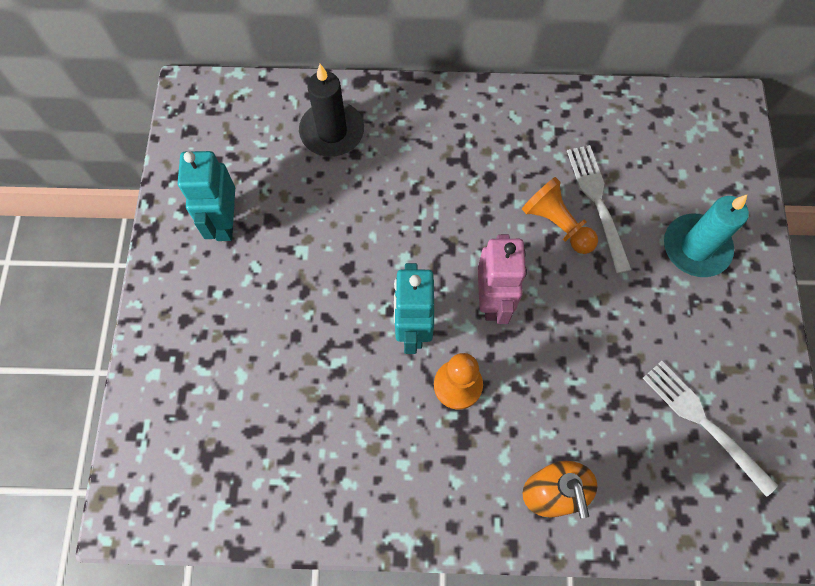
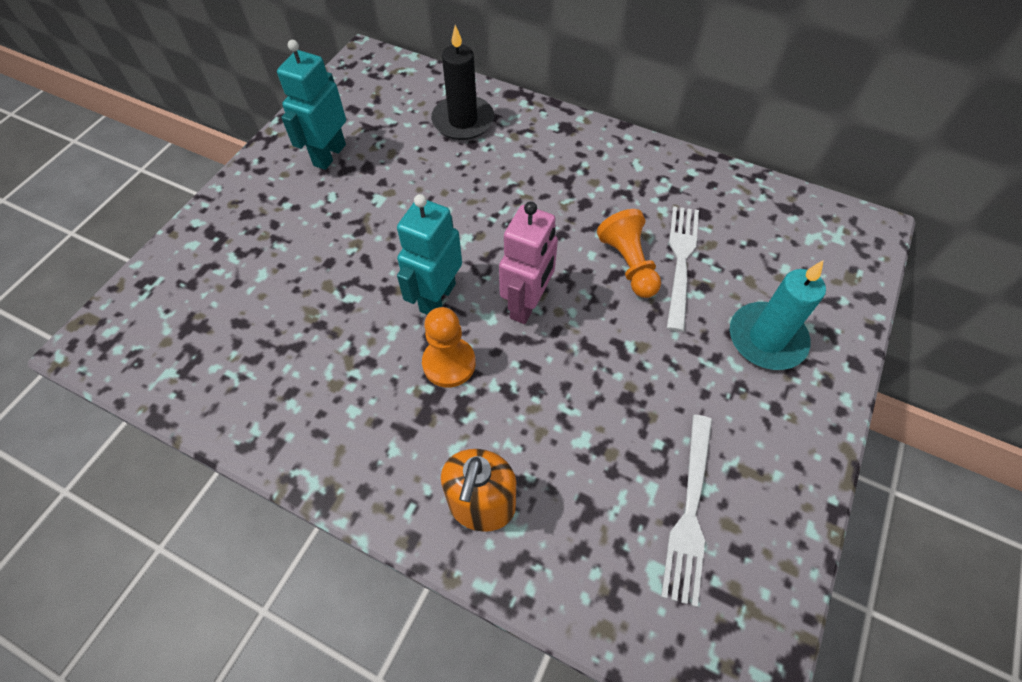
camera: 25 degrees right, 10 degrees down
white fork [643,361,778,497] -> white fork turned 150 degrees counterclockwise [661,415,712,607]

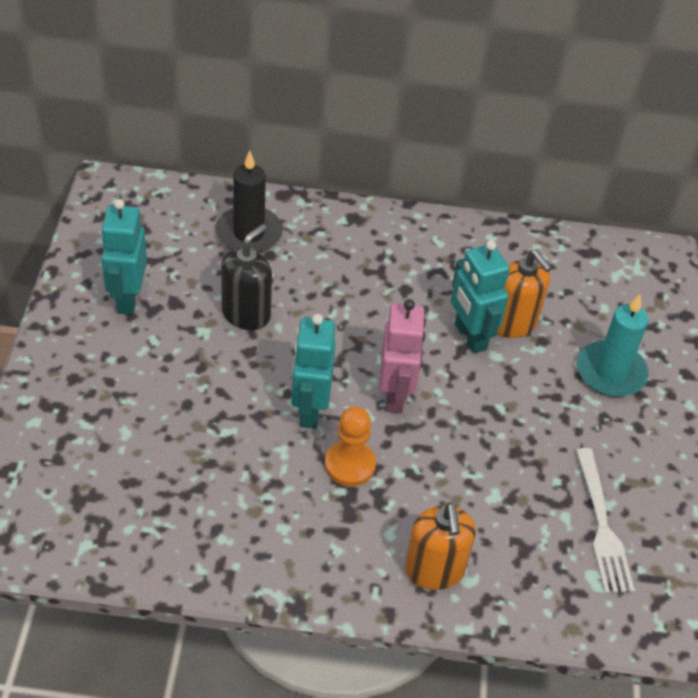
camera: 25 degrees left, 10 degrees down
orange pawn [597,209,661,298] -> turquoise robot [451,240,509,354]
white fork [667,206,699,332] -> orange soap dispenser [497,250,552,338]
none -> black soap dispenser [221,224,272,330]

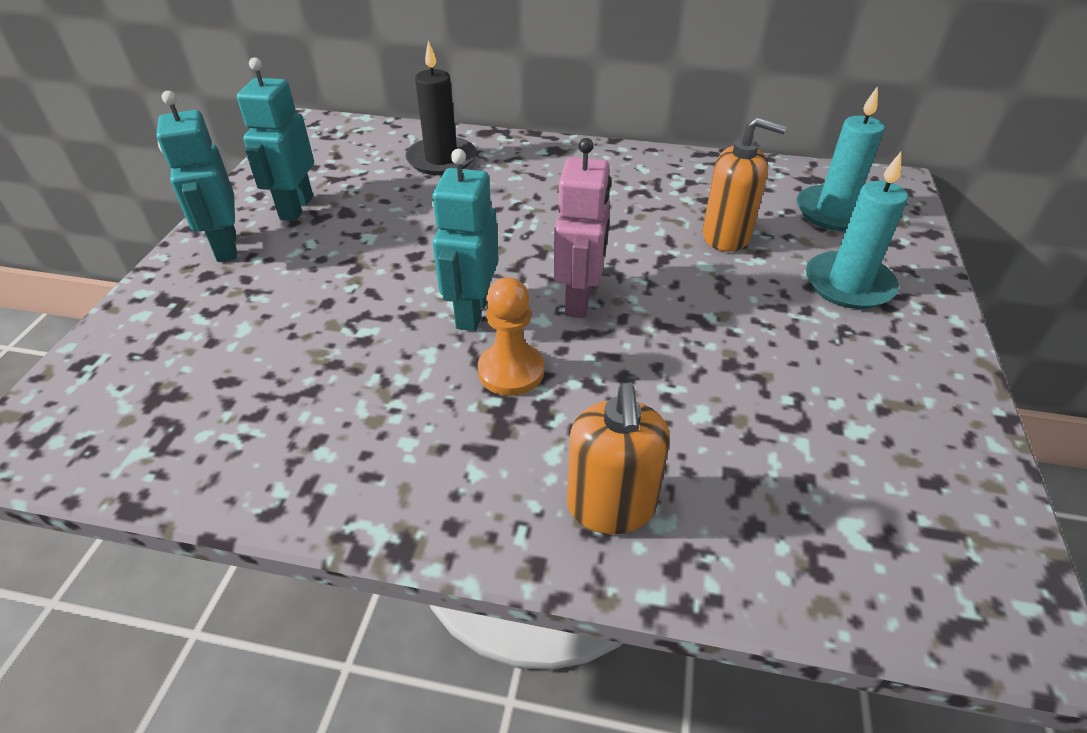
camera: 10 degrees right, 5 degrees down
black soap dispenser [221,224,272,330] -> none
turquoise robot [451,240,509,354] -> turquoise robot moved to [156,91,237,262]
orange soap dispenser [497,250,552,338] -> orange soap dispenser turned 45 degrees counterclockwise [703,117,787,252]
white fork [576,448,635,593] -> none
none -> turquoise candle [797,86,885,231]

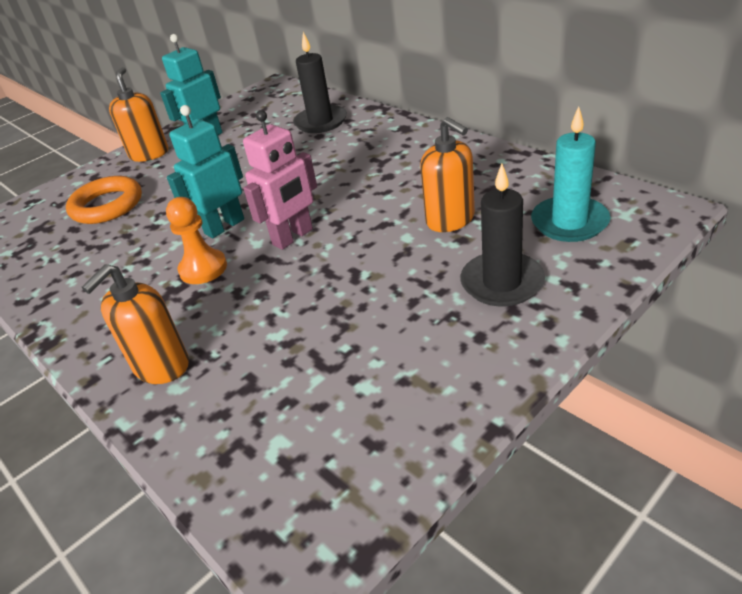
camera: 40 degrees right, 5 degrees down
turquoise robot [156,91,237,262] -> orange soap dispenser [109,67,168,162]
turquoise candle [806,152,908,309] -> black candle [460,163,545,307]
none -> orange ring [66,176,142,224]

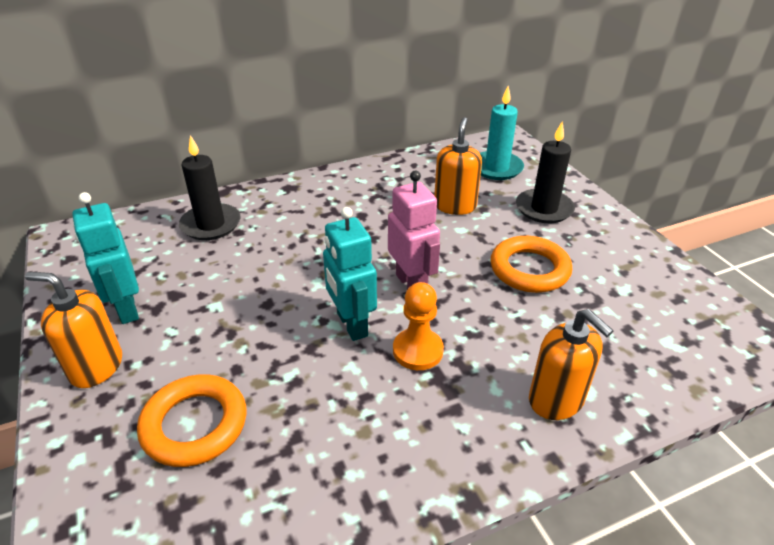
camera: 75 degrees left, 0 degrees up
orange soap dispenser [420,117,475,232] -> orange soap dispenser turned 60 degrees counterclockwise [434,117,482,215]
none -> orange ring [491,236,572,293]

